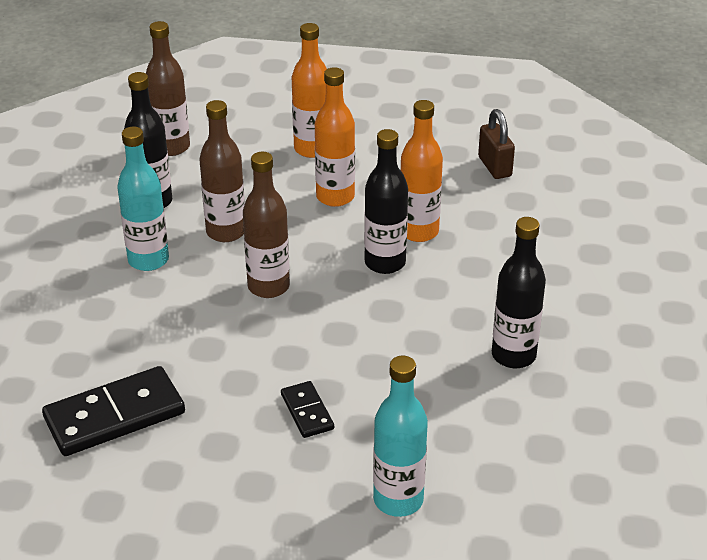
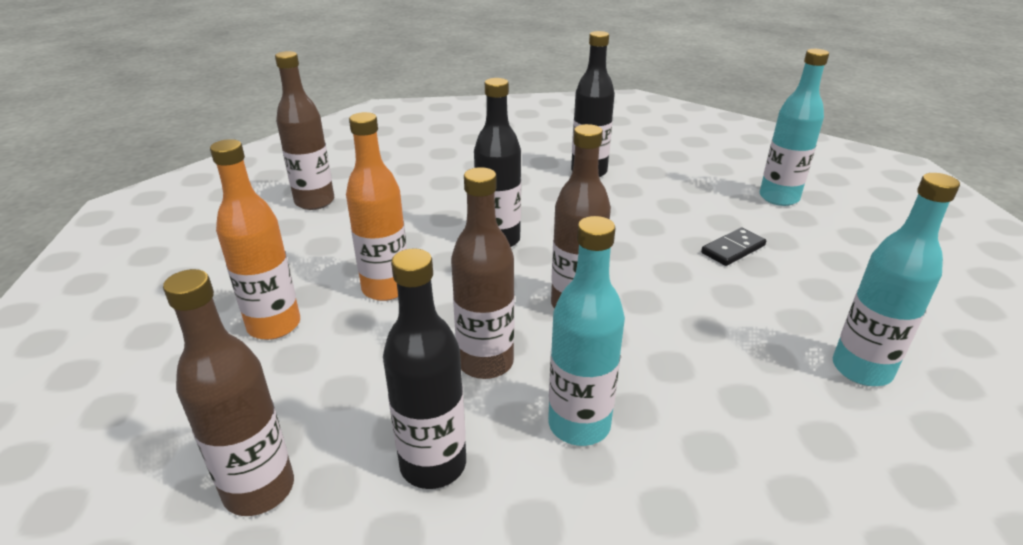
camera: 105 degrees left, 5 degrees down
black domino [42,366,185,456] -> turquoise bottle [833,173,960,386]
orange bottle [401,100,443,242] -> none
brown padlock [478,109,515,179] -> brown bottle [275,51,334,210]

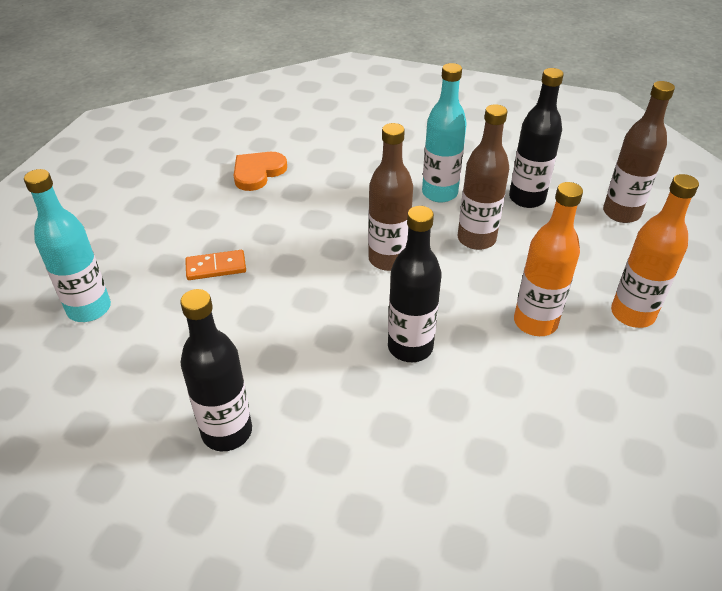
camera: 155 degrees left, 10 degrees up
brown bottle [275,51,334,210] -> none
black domino [701,227,766,266] -> orange domino [185,250,246,280]
turquoise bottle [833,173,960,386] -> orange heart [234,152,287,191]

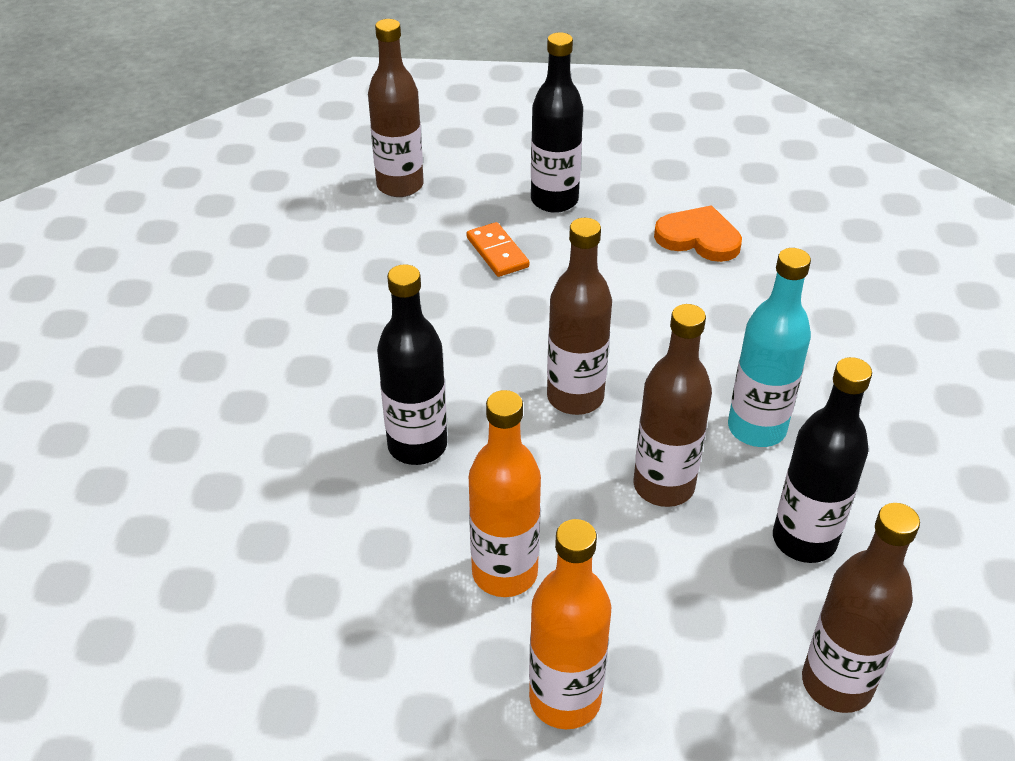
camera: 75 degrees right, 0 degrees up
turquoise bottle [24,169,111,322] -> brown bottle [368,19,424,197]
black bottle [180,289,252,451] -> black bottle moved to [531,32,583,213]

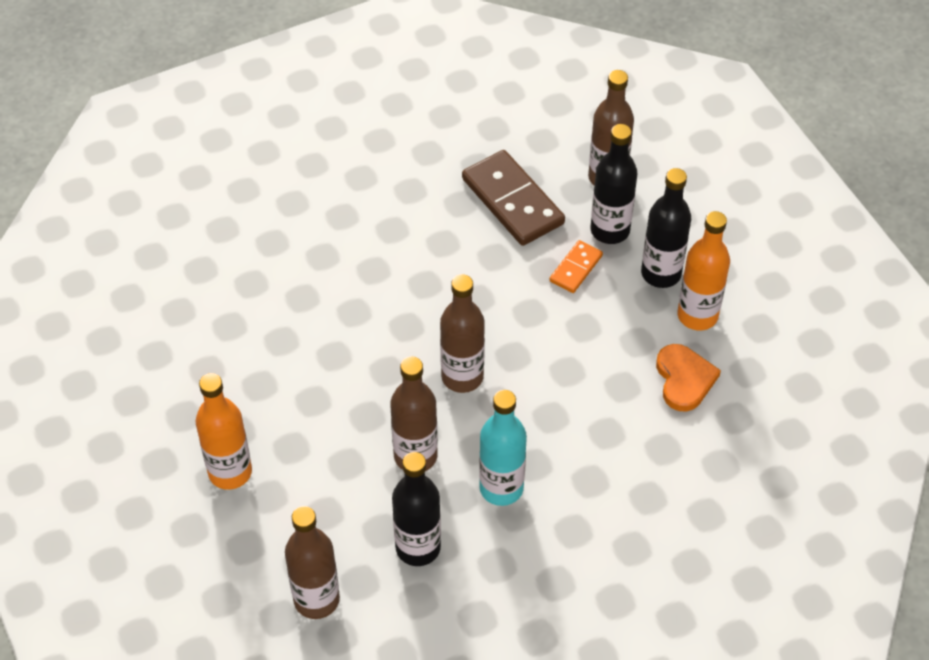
camera: 60 degrees right, 10 degrees up
black bottle [377,264,447,465] -> black bottle moved to [590,124,638,244]
orange bottle [469,390,541,597] -> orange bottle moved to [677,211,730,331]
none -> brown domino [462,150,565,246]

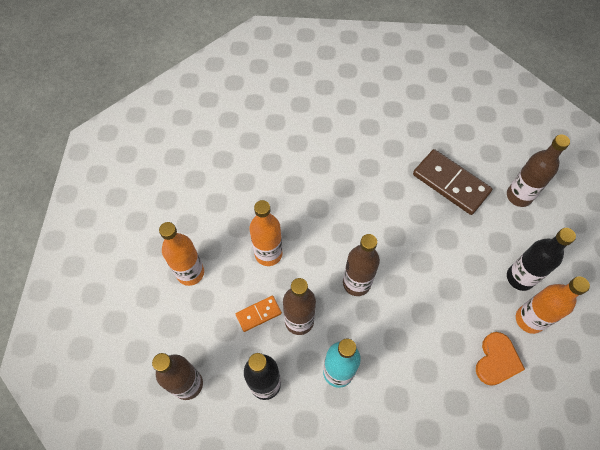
camera: 30 degrees right, 10 degrees up
brown domino [462,150,565,246] -> brown domino turned 45 degrees counterclockwise [413,149,492,215]
orange domino [549,240,603,293] -> orange domino moved to [236,295,282,332]
black bottle [590,124,638,244] -> none
none -> orange bottle [249,200,283,266]

